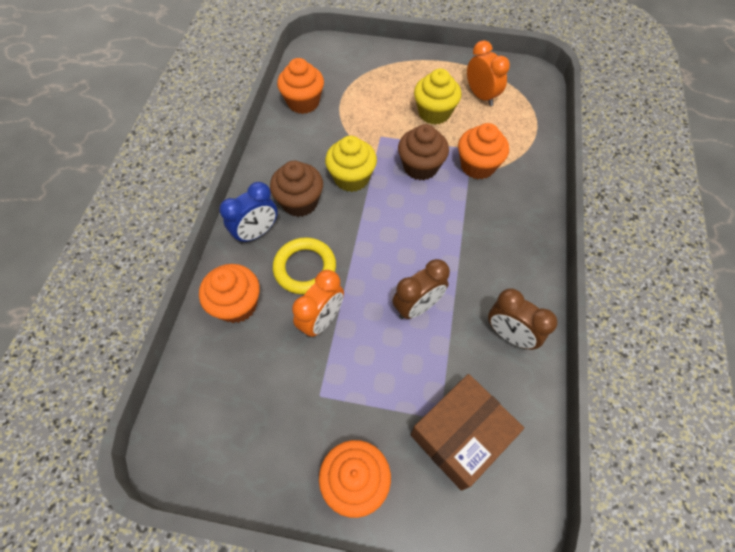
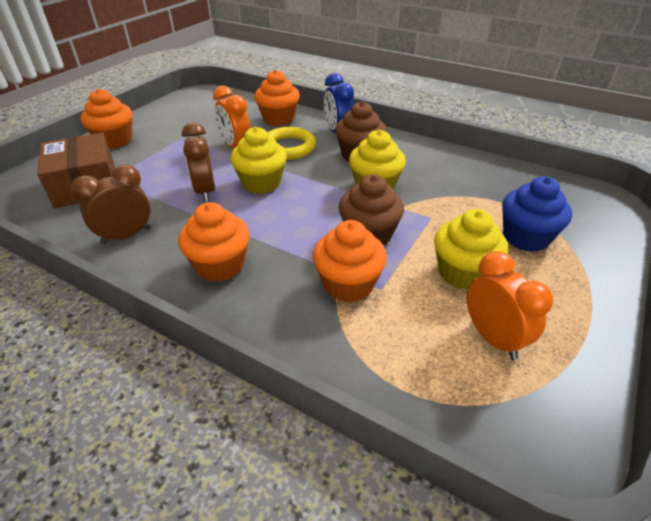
camera: 110 degrees right, 20 degrees down
orange cupcake [277,58,324,114] -> orange cupcake moved to [178,202,250,282]
orange clock [467,40,510,106] -> orange clock turned 105 degrees counterclockwise [467,251,553,360]
none -> yellow cupcake [230,127,287,194]
none -> blue cupcake [502,176,572,252]

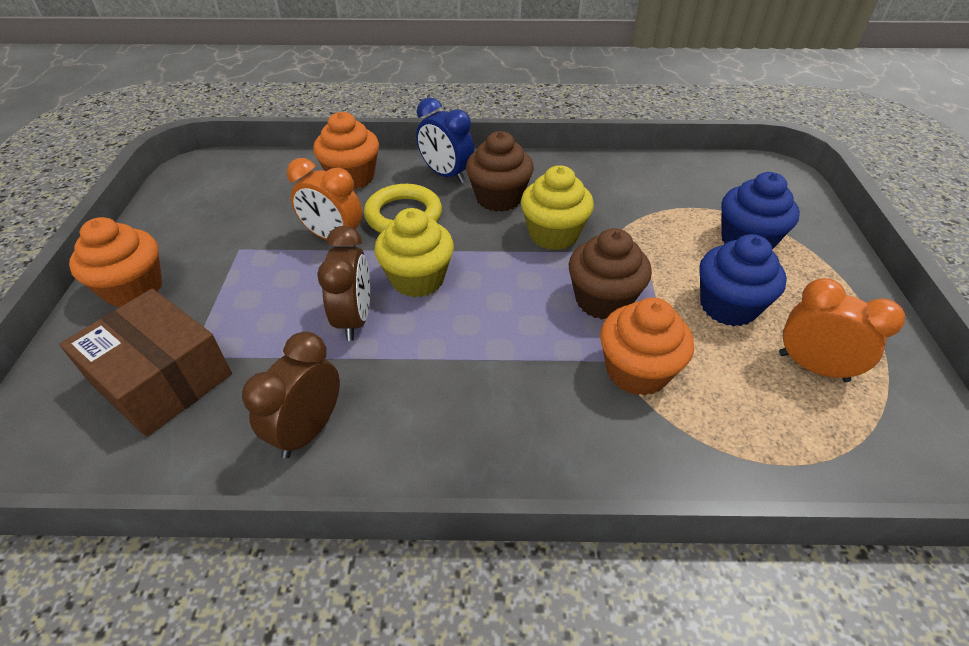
camera: 30 degrees left, 5 degrees up
orange cupcake [178,202,250,282] -> none
brown clock [182,122,215,202] -> brown clock turned 135 degrees counterclockwise [317,226,370,341]
yellow cupcake [434,209,508,290] -> blue cupcake [699,234,787,326]

